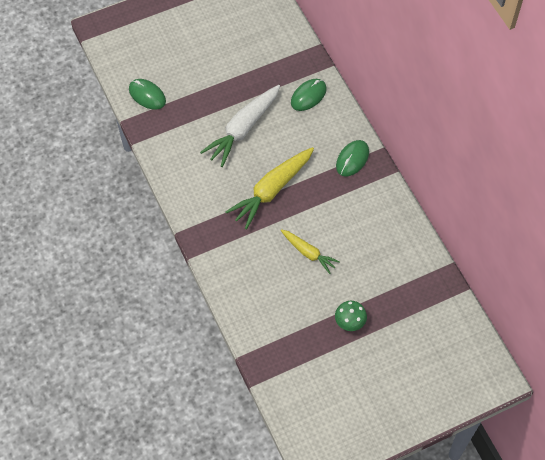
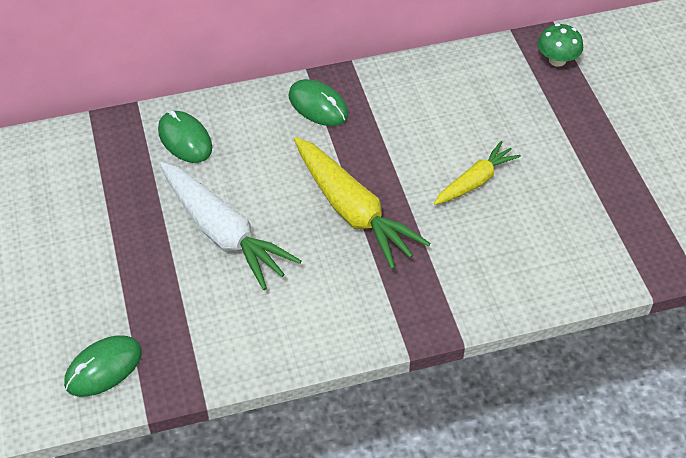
camera: 80 degrees left, 10 degrees down
green mushroom [335,301,367,331] -> green mushroom moved to [538,24,583,67]

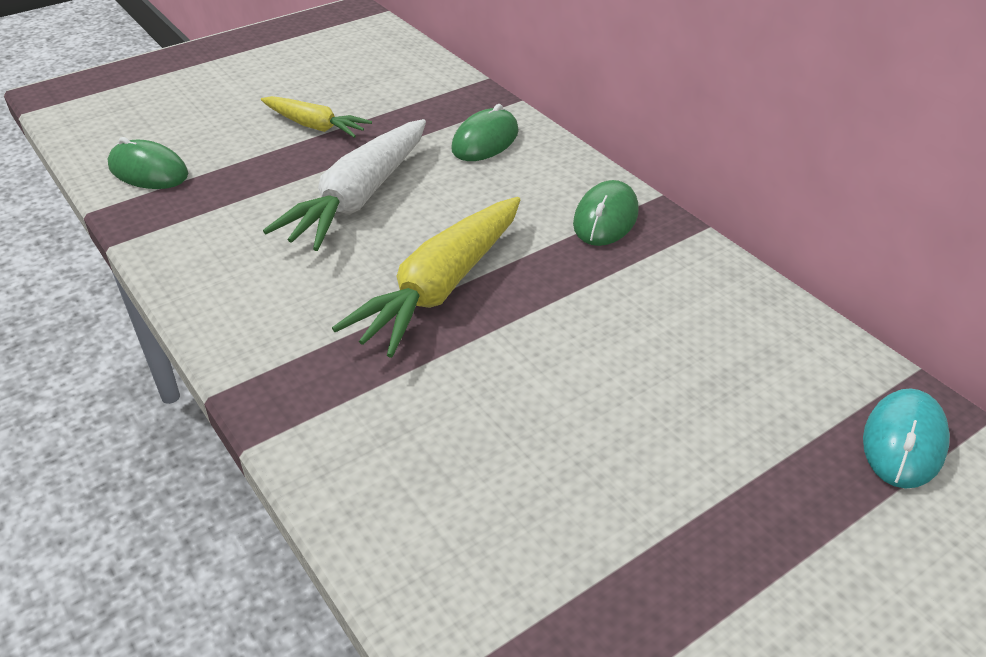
camera: 70 degrees right, 10 degrees down
yellow carrot [434,141,521,205] -> yellow carrot moved to [261,96,372,138]
green mushroom [538,24,583,67] -> turquoise mouse [863,388,950,488]

